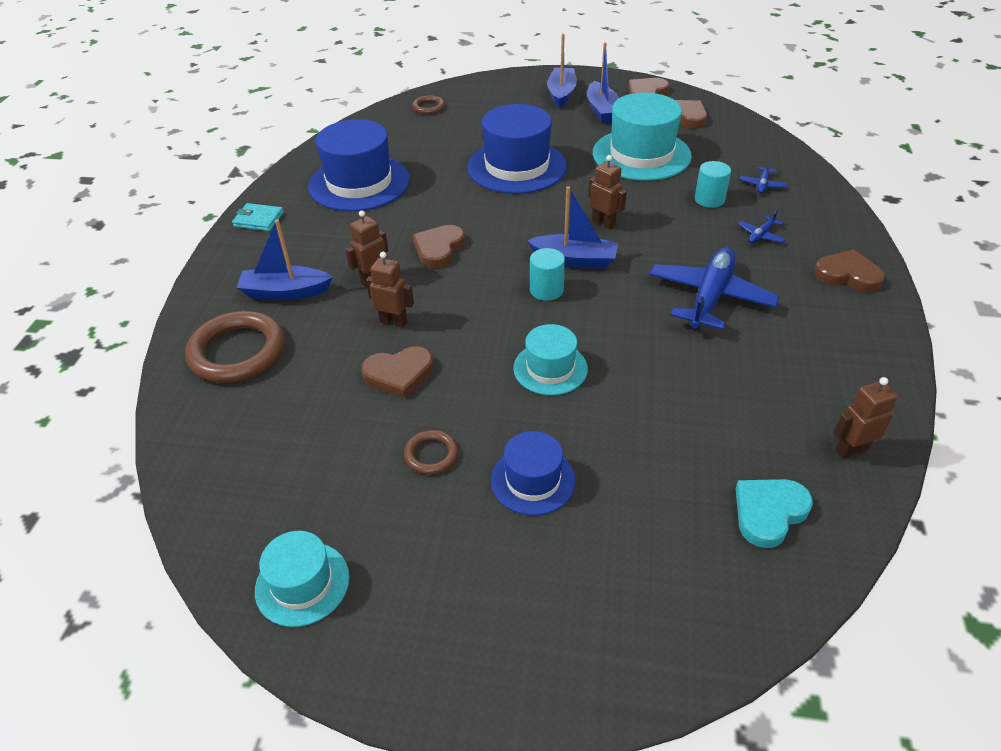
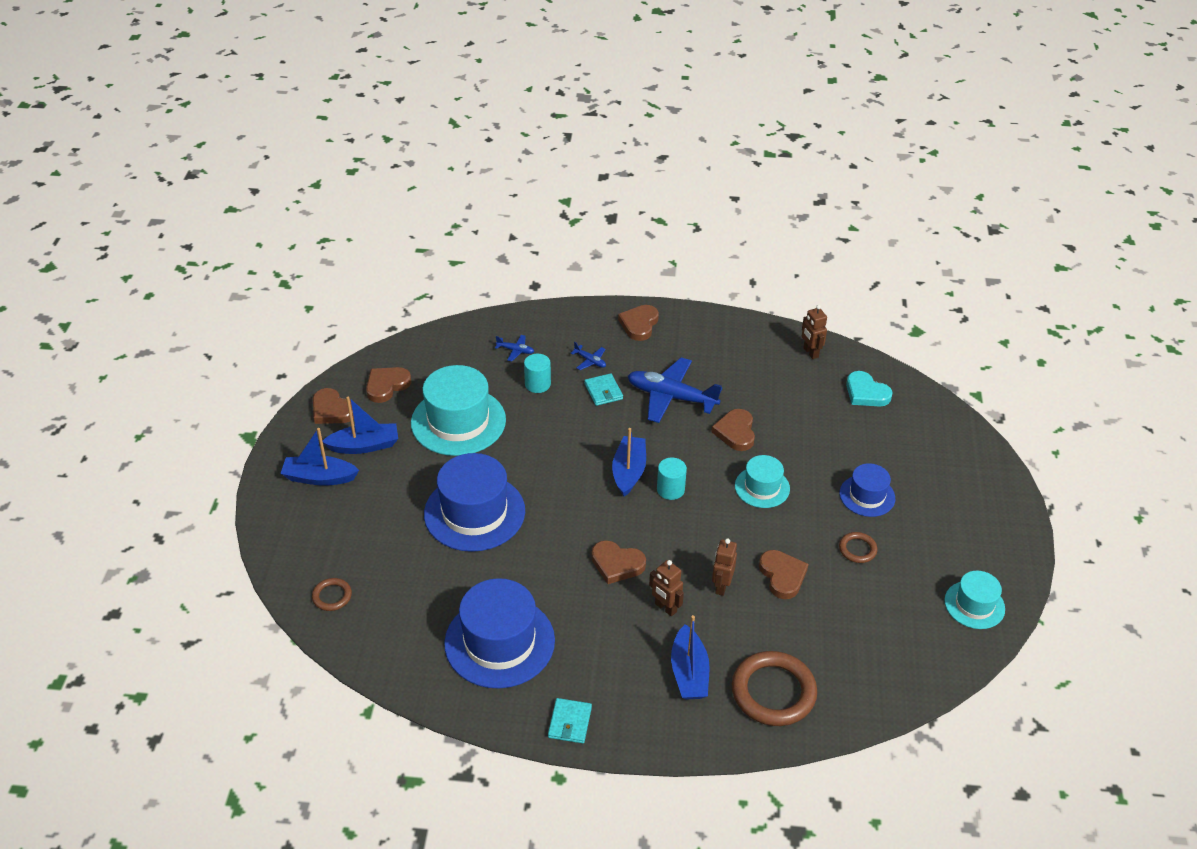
camera: 95 degrees left, 0 degrees up
brown robot [589,155,627,229] -> none
none -> turquoise wallet [584,373,623,406]
none -> brown heart [712,409,755,451]

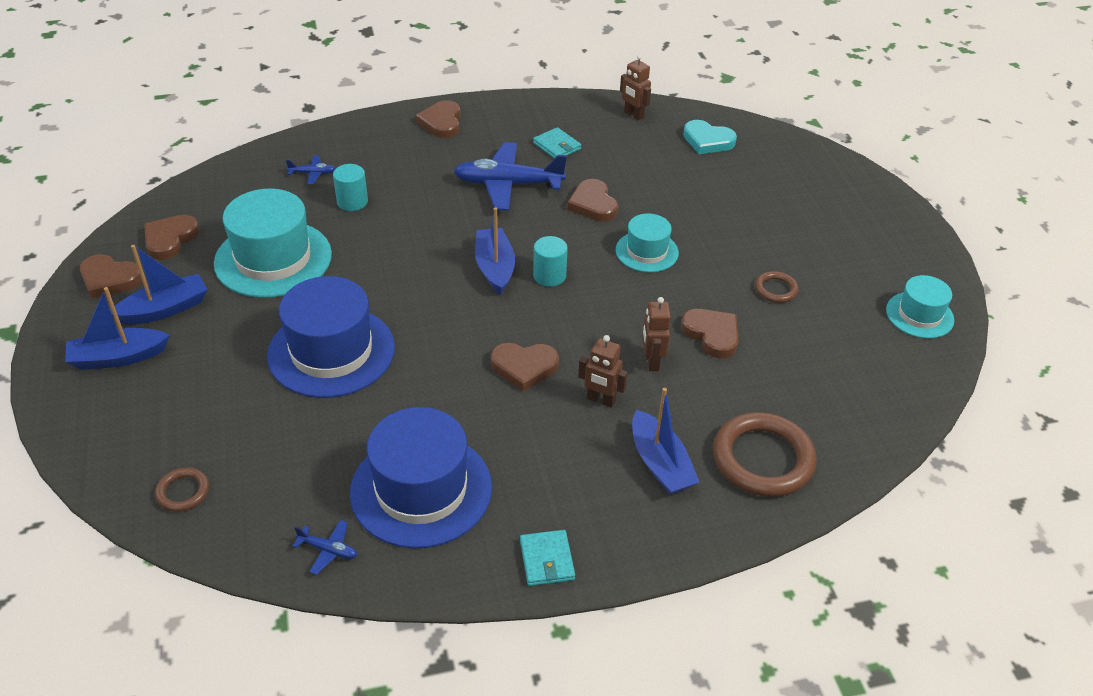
camera: 20 degrees left, 0 degrees up
blue plane [570,342,606,370] -> blue plane moved to [293,520,357,575]
turquoise wallet [584,373,623,406] -> turquoise wallet moved to [533,127,581,159]
blue hat [840,463,895,517] -> none

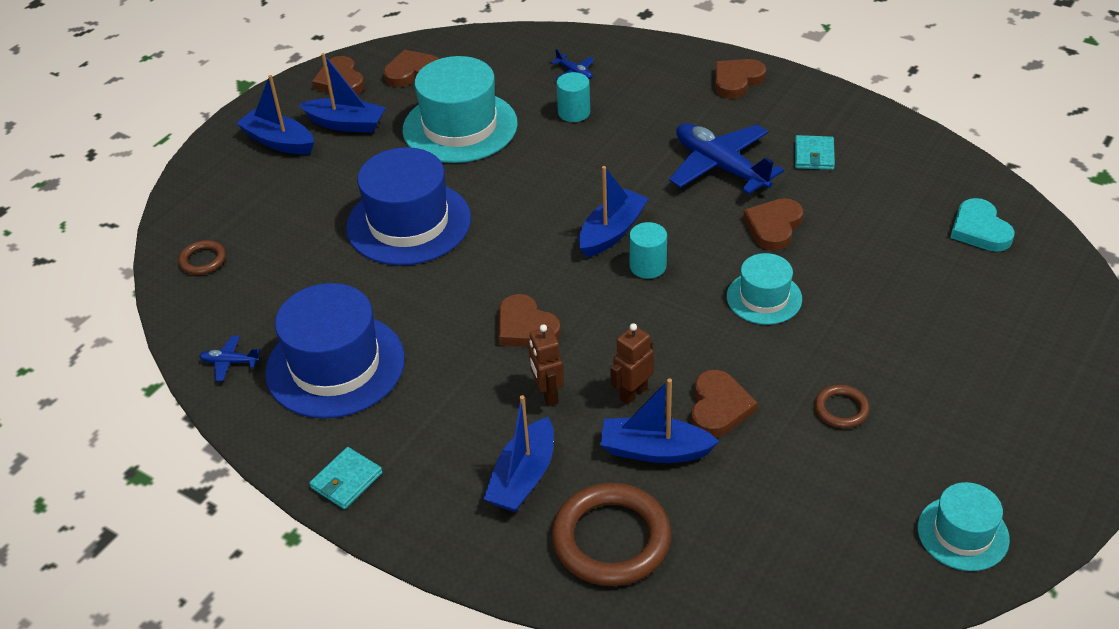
camera: 50 degrees right, 0 degrees up
blue plane [293,520,357,575] -> blue plane turned 120 degrees clockwise [199,336,260,382]
brown robot [620,54,651,121] -> none
none -> blue boat [600,379,719,463]

